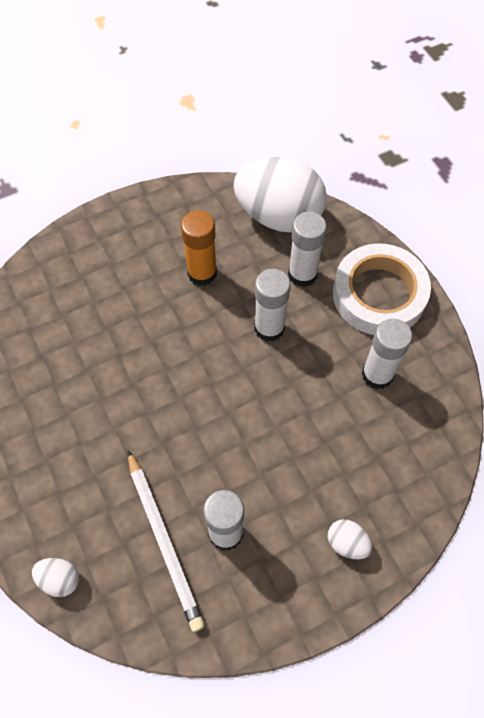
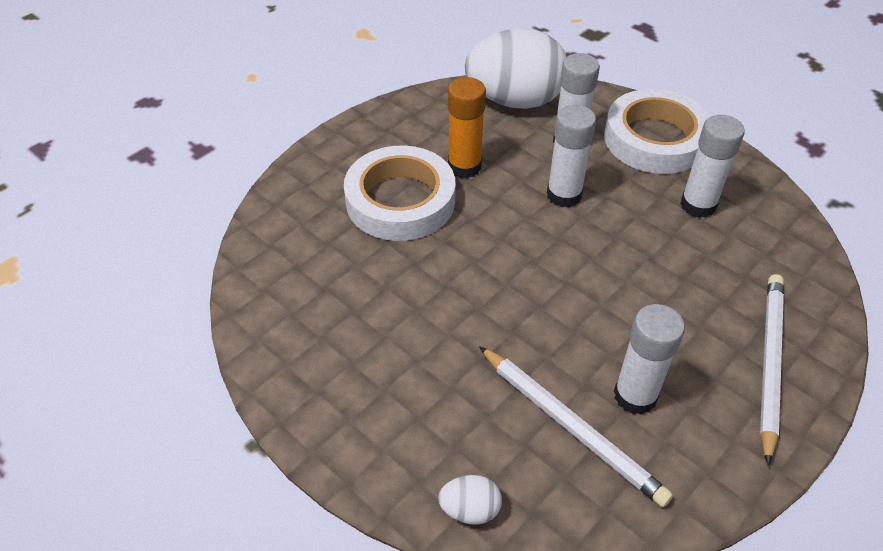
camera: 20 degrees left, 15 degrees down
white egg [328,519,372,559] -> white pencil [760,274,784,465]
none -> white tape [344,146,456,241]

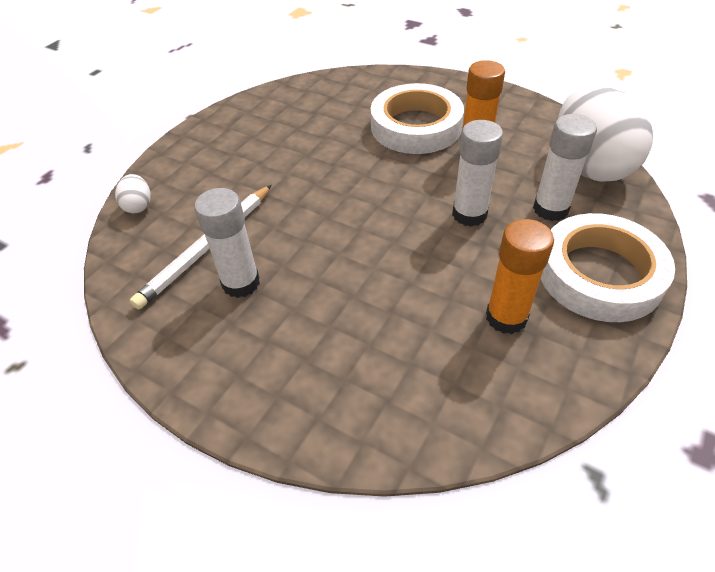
camera: 80 degrees right, 0 degrees up
white glue stick [680,115,745,218] -> orange glue stick [486,219,554,334]
white pencil [760,274,784,465] -> none

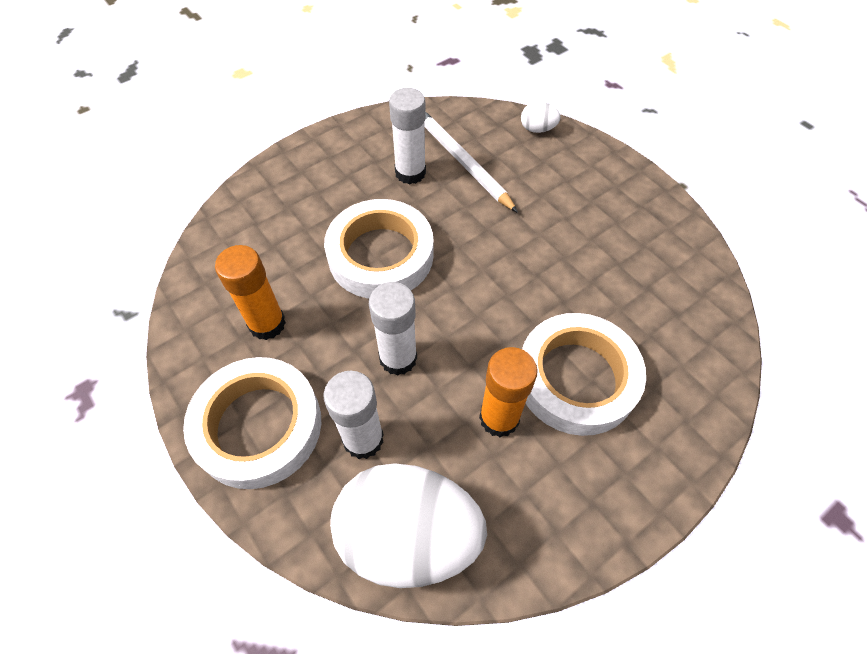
camera: 110 degrees right, 10 degrees up
none -> white tape [324,199,434,299]

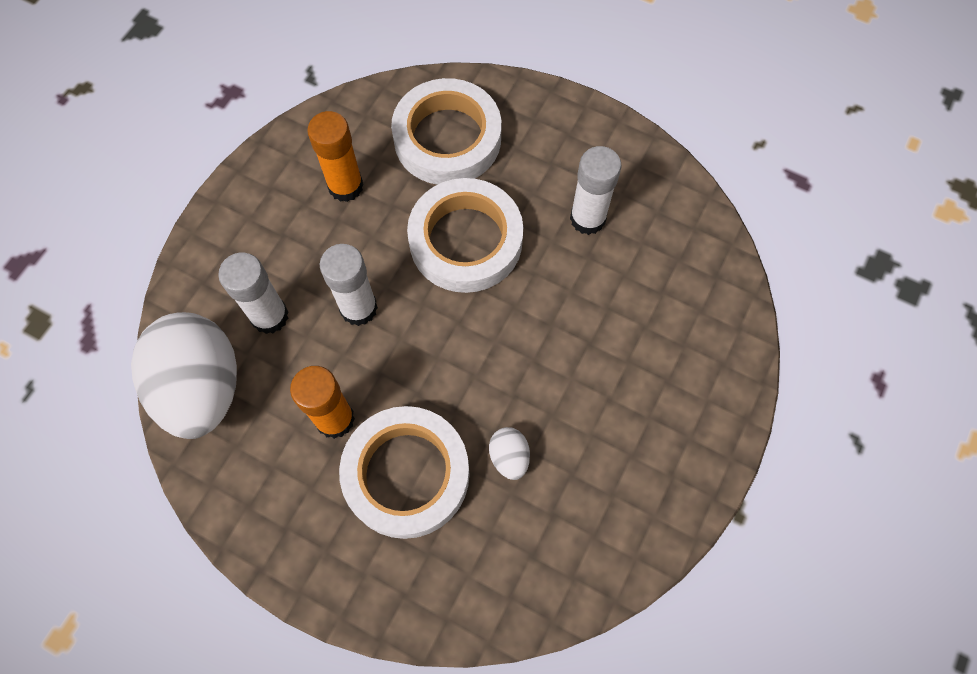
camera: 65 degrees right, 10 degrees up
white tape [183,357,321,489] -> white tape moved to [391,78,502,185]
white pencil [424,112,518,213] -> none
white egg [521,102,561,133] -> white egg moved to [489,427,530,480]

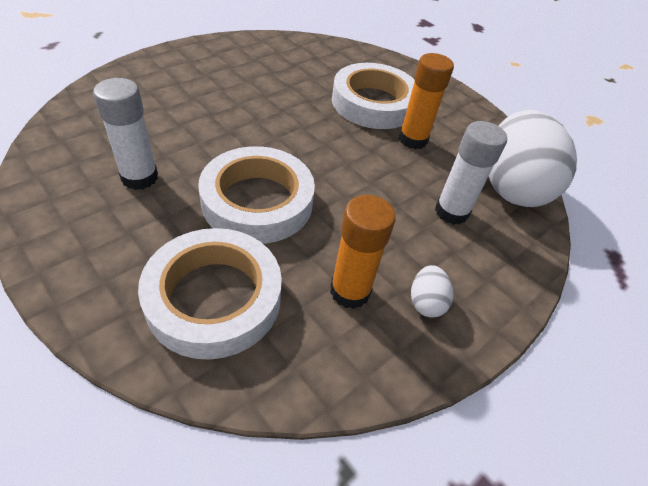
camera: 165 degrees left, 20 degrees down
white glue stick [320,244,378,326] -> none
white egg [489,427,530,480] -> white egg moved to [411,265,453,317]

